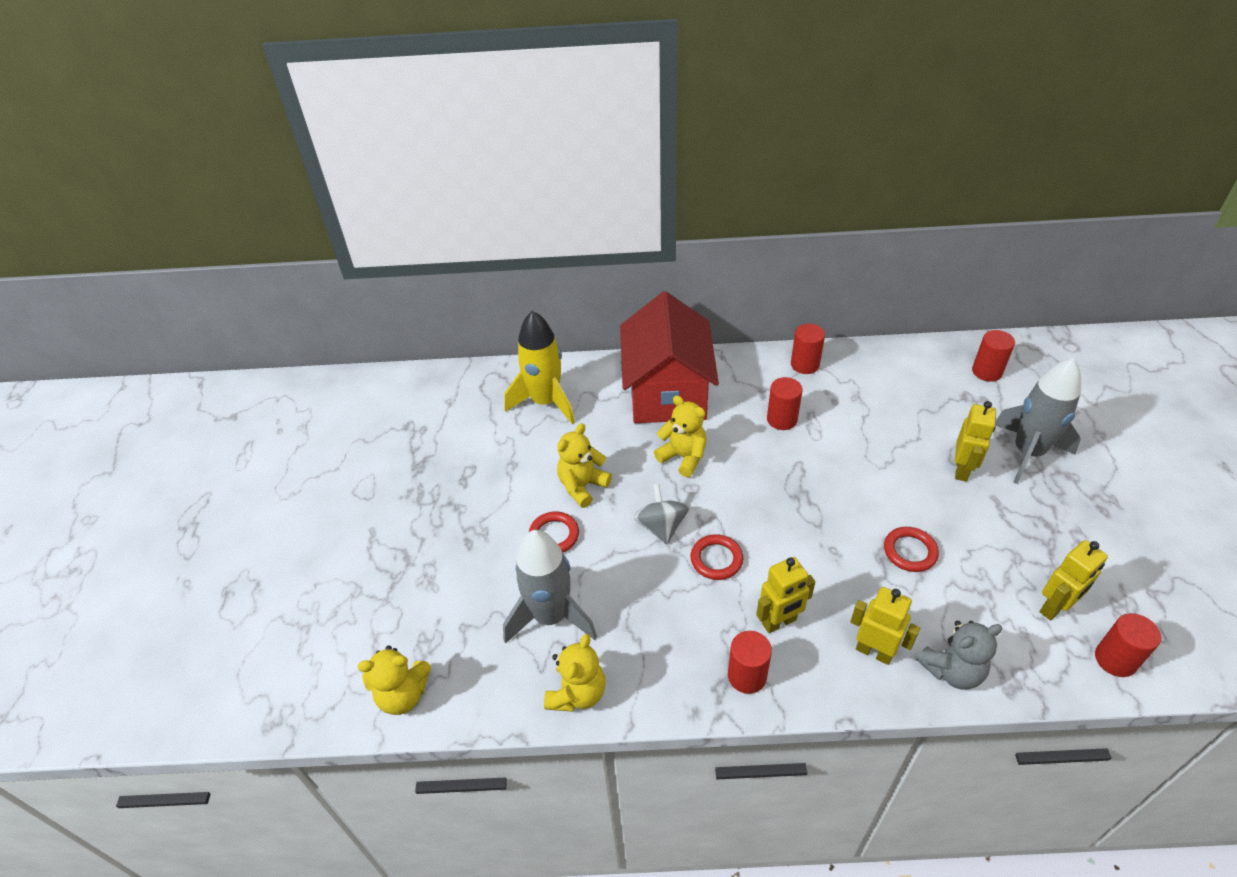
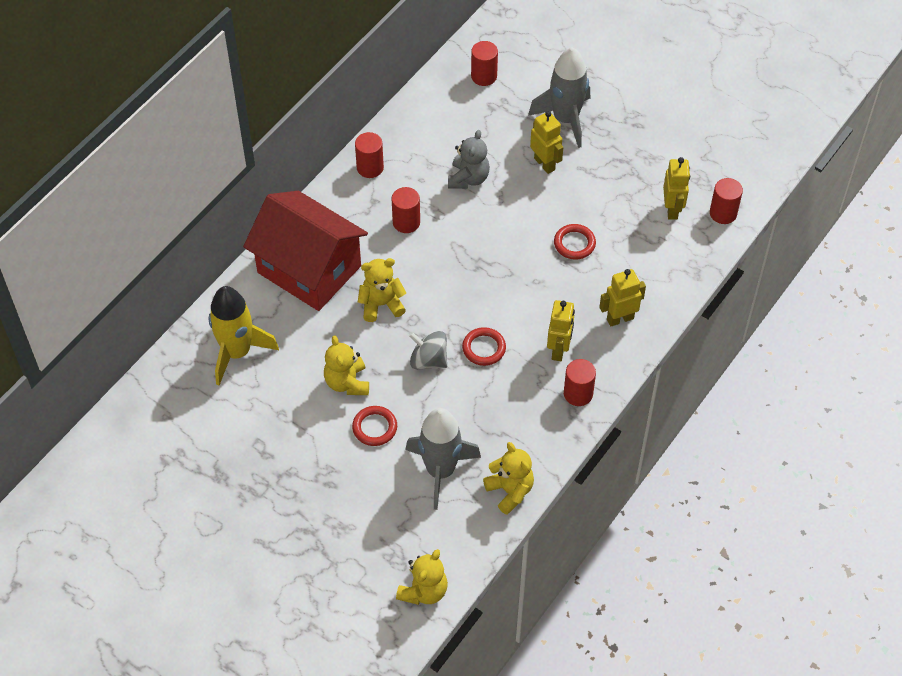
camera: 55 degrees left, 10 degrees up
grey teddy bear [916,621,1003,690] -> grey teddy bear moved to [448,130,490,189]

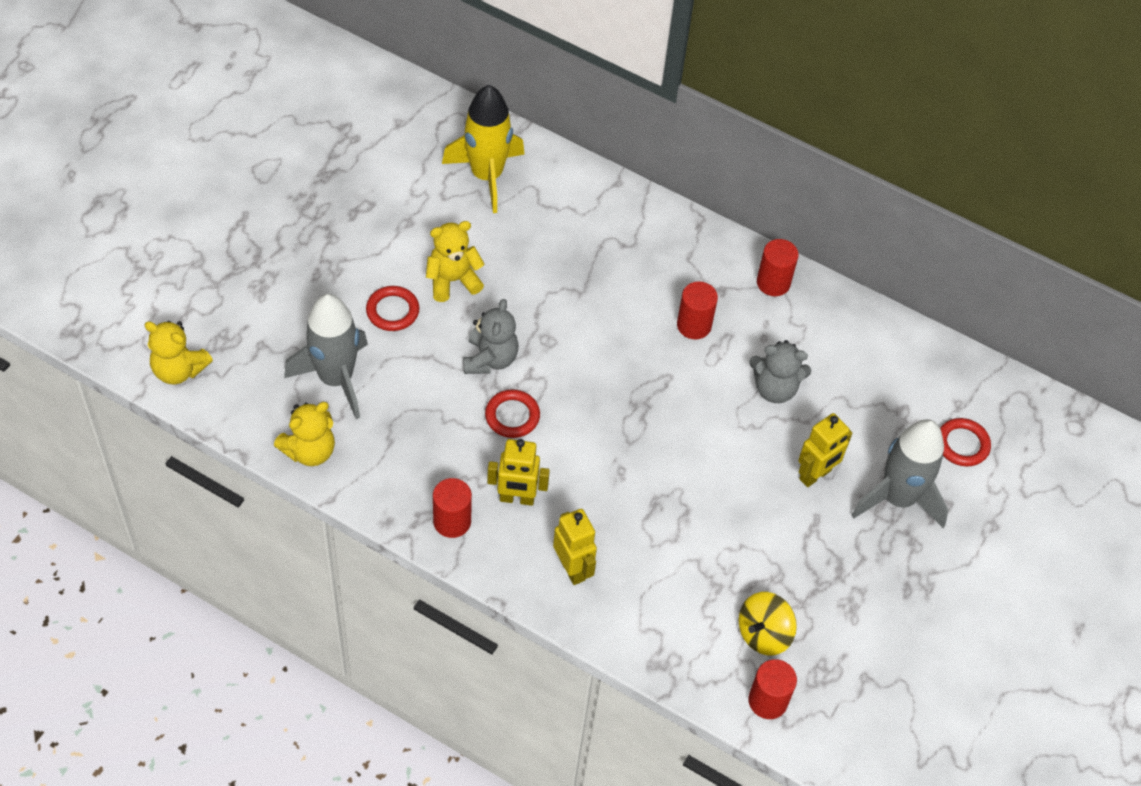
camera: 80 degrees right, 0 degrees up
red house [243,191,368,311] -> none
yellow teddy bear [358,258,406,322] -> none
grey spinning top [409,331,447,370] -> grey teddy bear [464,299,519,374]
red cylinder [471,41,498,86] -> none
red ring [554,224,596,260] -> red ring moved to [940,418,991,467]
yellow robot [663,157,690,220] -> yellow spinning top [739,592,797,655]

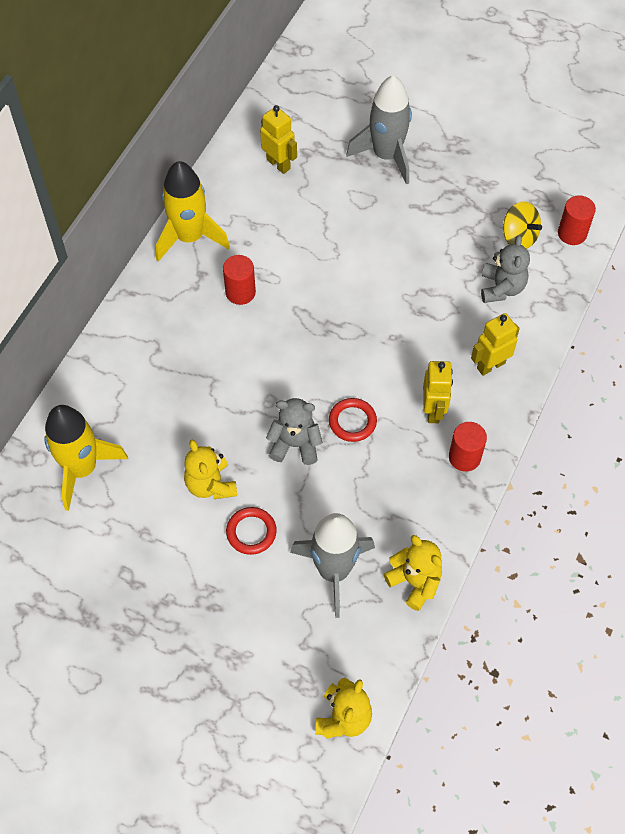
camera: 90 degrees left, 5 degrees up
grey teddy bear [749,340,811,403] -> grey teddy bear moved to [481,235,530,303]
red cylinder [757,239,799,296] -> yellow rocket [156,161,230,262]
yellow robot [798,413,852,487] -> yellow robot moved to [260,105,297,174]
red ring [940,418,991,467] -> none

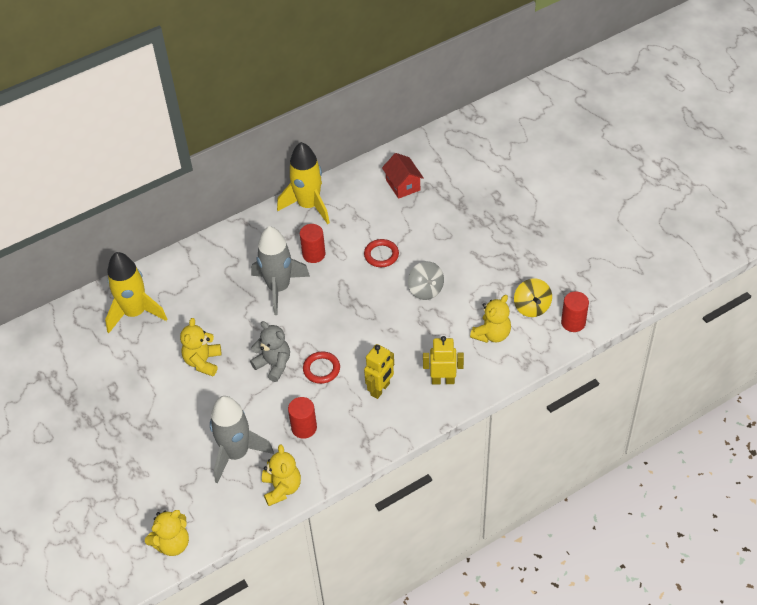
camera: 35 degrees right, 10 degrees down
red ring [226,507,277,555] -> red ring moved to [364,239,399,267]
yellow robot [260,105,297,174] -> red house [382,153,424,199]
grey rocket [346,75,412,184] -> grey rocket moved to [251,226,310,315]
red cylinder [449,422,487,472] -> red cylinder moved to [288,397,317,439]
grey teddy bear [481,235,530,303] -> yellow teddy bear [470,295,511,343]
none -> grey spinning top [408,261,444,300]

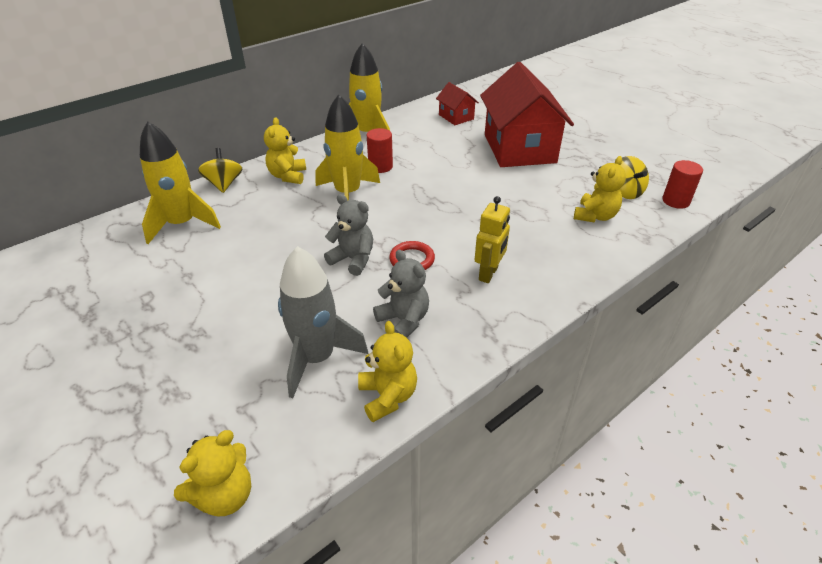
camera: 10 degrees left, 10 degrees down
yellow teddy bear [180,318,221,376] -> yellow teddy bear moved to [264,117,306,184]
grey rocket [251,226,310,315] -> yellow rocket [316,94,380,201]
red cylinder [288,397,317,439] -> grey teddy bear [373,250,429,338]
red ring [364,239,399,267] -> none
grey spinning top [408,261,444,300] -> none
yellow robot [423,336,464,384] -> none
none -> yellow spinning top [198,148,242,193]
none -> red house [480,62,574,167]

